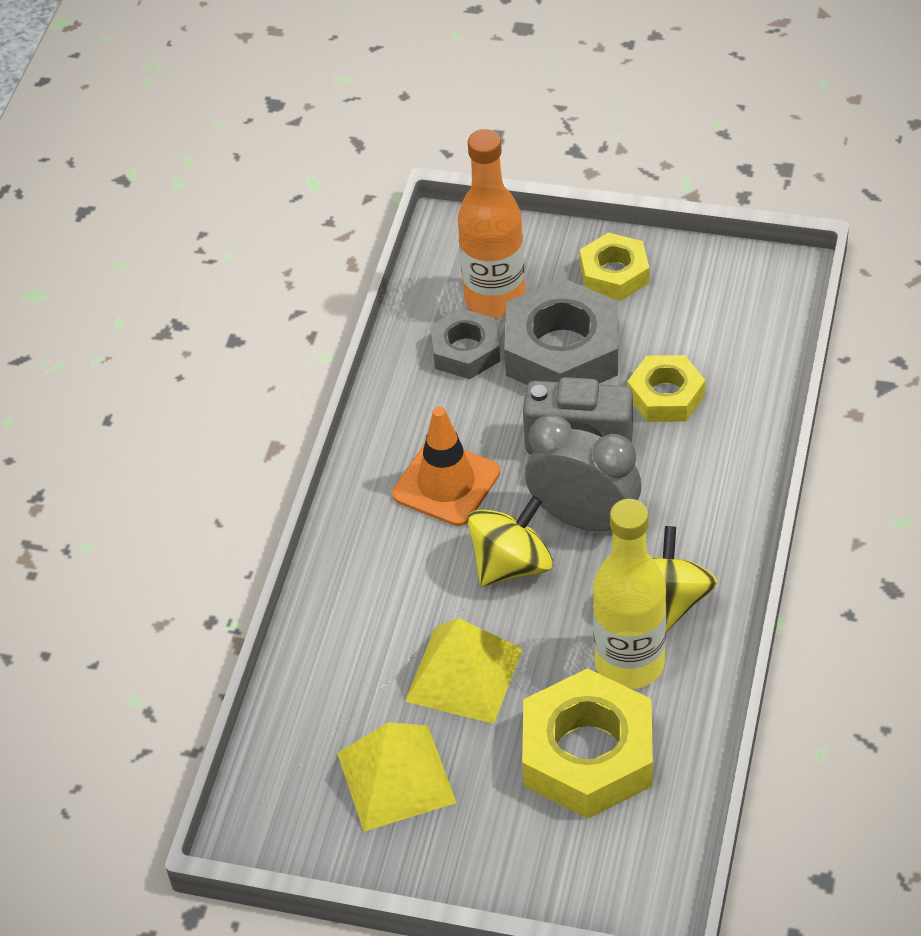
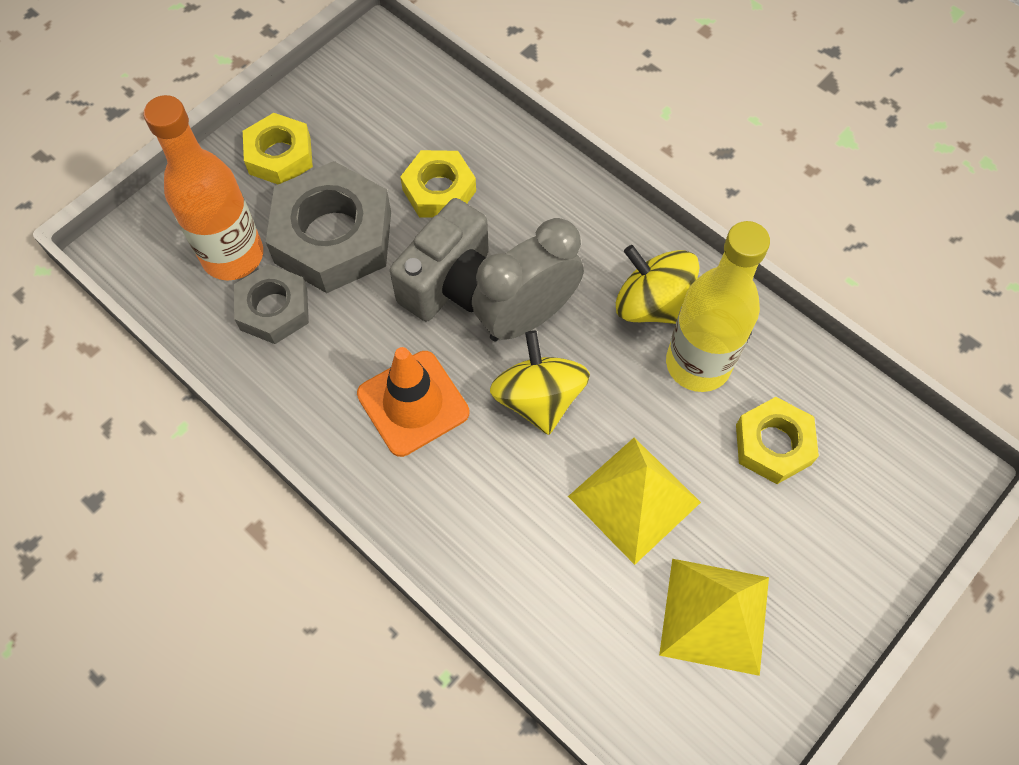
camera: 65 degrees left, 15 degrees up
yellow nut [522,668,653,819] -> yellow nut [736,397,819,484], size x0.59

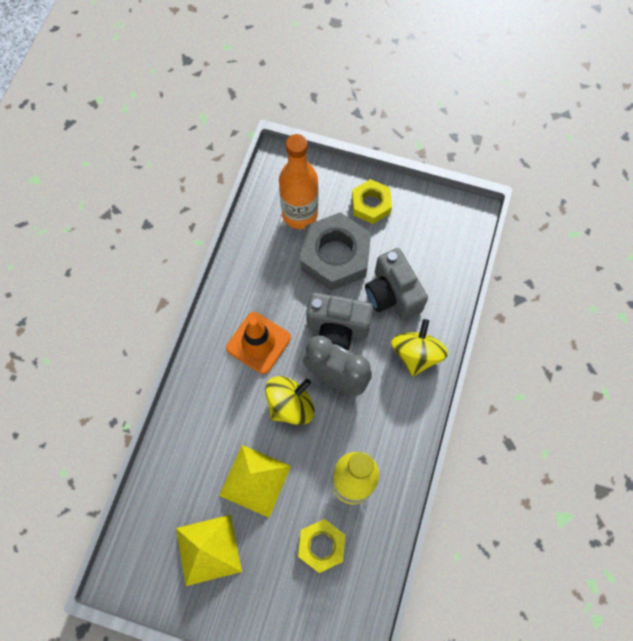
camera: 65 degrees right, 5 degrees up
grey nut [234,264,309,344] -> none
yellow nut [400,150,476,218] -> grey camera [365,248,428,321]
yellow spinning top [616,245,700,324] -> yellow spinning top moved to [391,319,448,376]

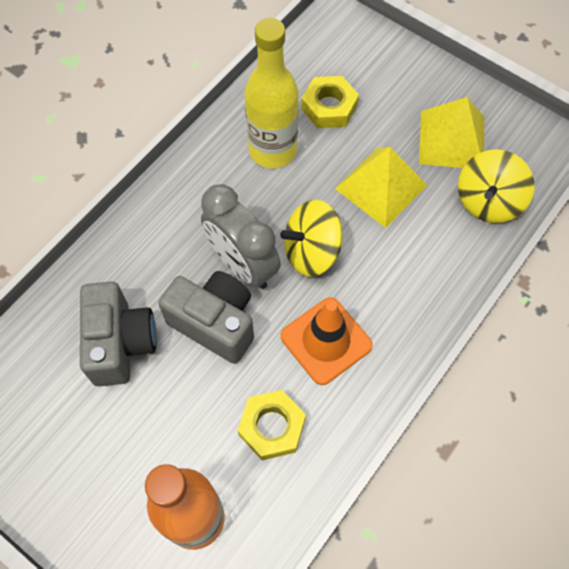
camera: 160 degrees left, 5 degrees down
grey nut [300,212,371,291] -> none
yellow nut [352,179,392,224] -> yellow nut moved to [237,390,306,460]
yellow spinning top [391,319,448,376] -> yellow spinning top moved to [458,149,535,223]

